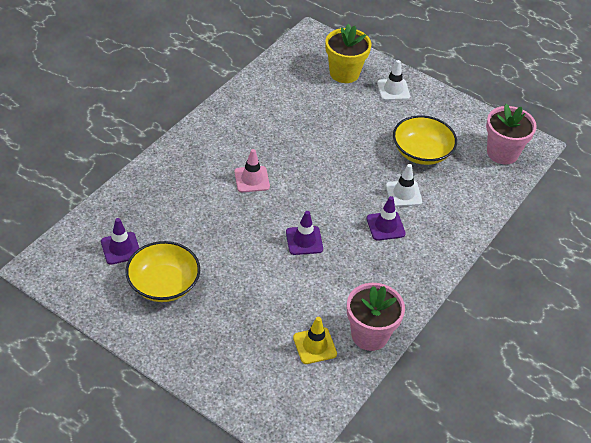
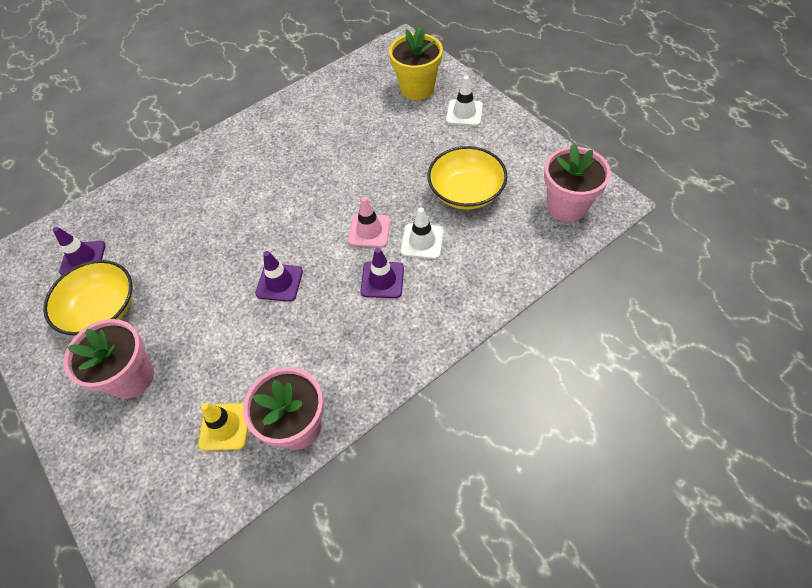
camera: 25 degrees right, 10 degrees up
pink traffic cone [234,149,270,192] -> pink traffic cone moved to [348,197,391,248]
none -> pink flower pot [64,319,154,399]

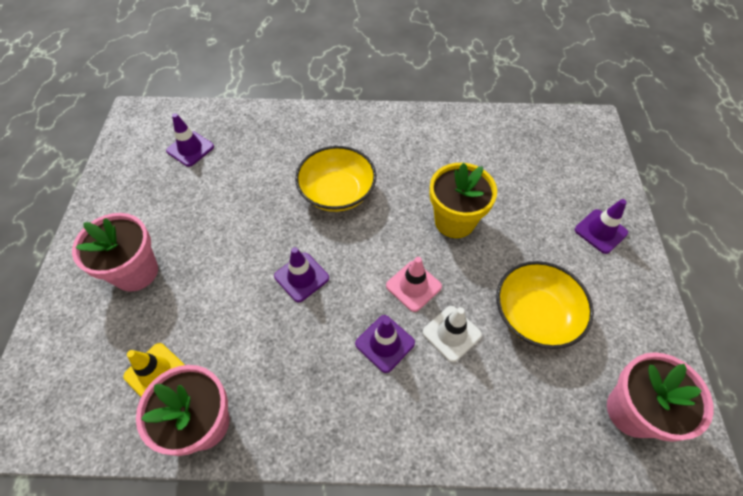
camera: 35 degrees right, 0 degrees up
yellow bowl [43,260,132,336] -> yellow bowl moved to [295,146,376,212]
yellow flower pot [389,27,443,100] -> yellow flower pot moved to [429,163,497,238]
white traffic cone [446,76,483,126] -> purple traffic cone [575,199,628,254]

